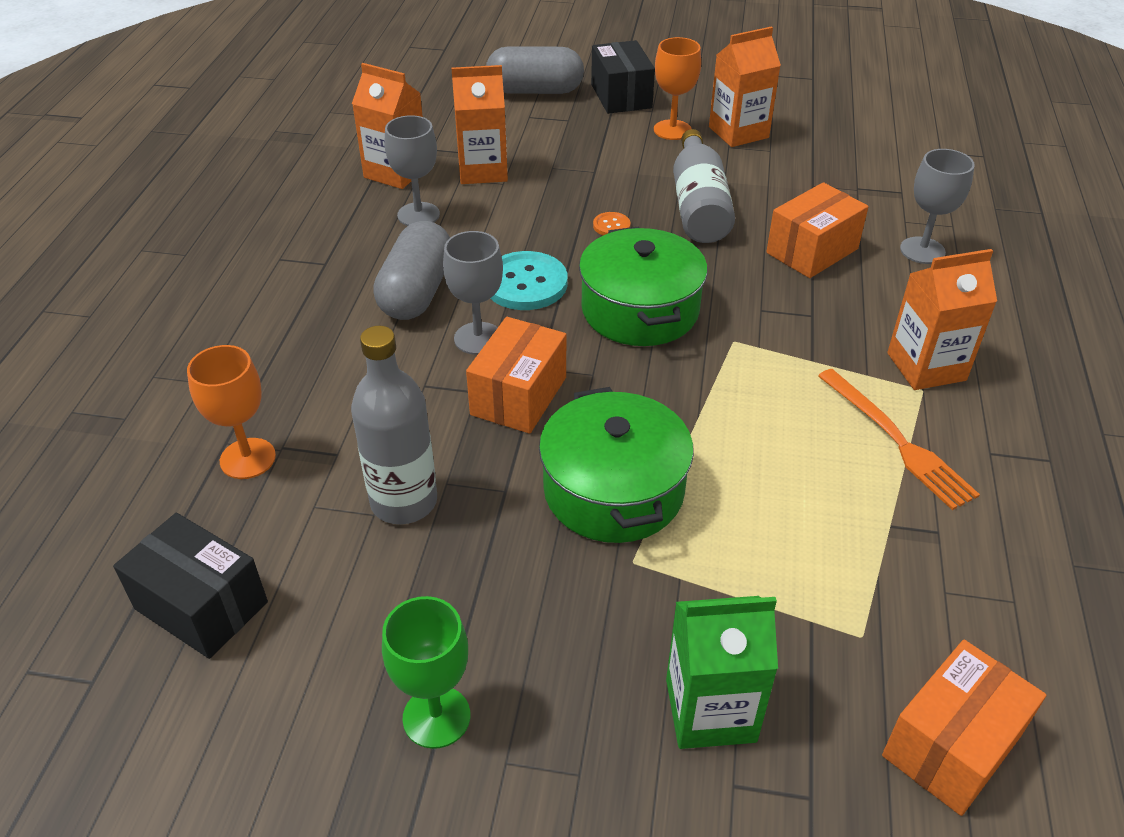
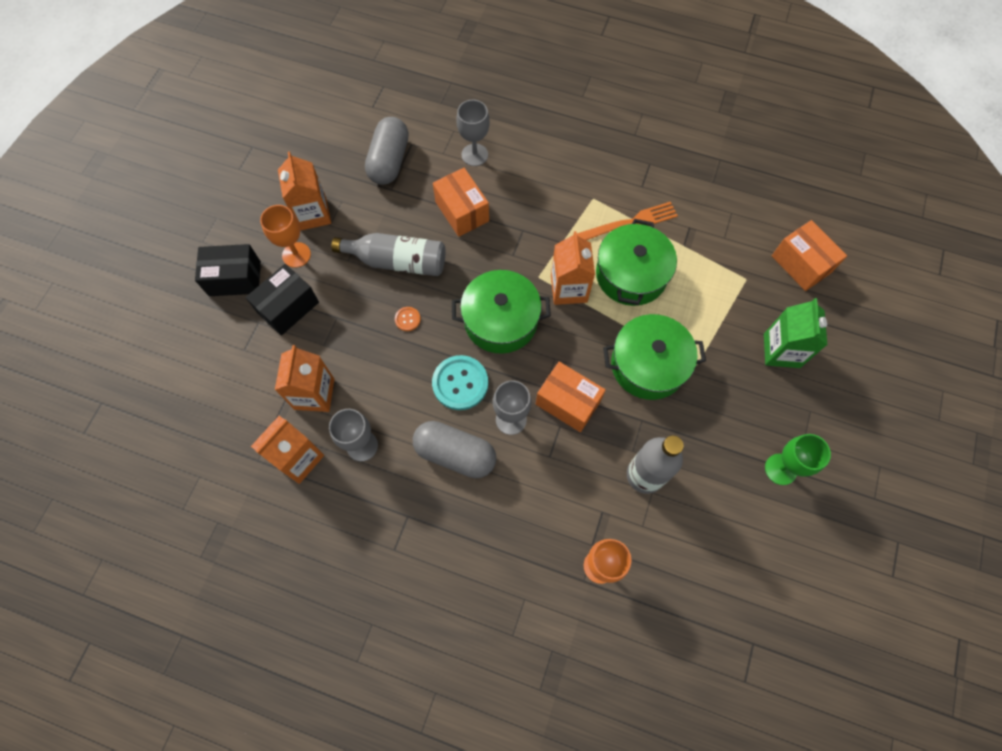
camera: 80 degrees left, 25 degrees up
black box [113,513,268,659] -> black box moved to [246,264,319,336]
grey capsule [486,46,584,94] -> grey capsule moved to [365,117,409,185]
orange carton [887,249,997,390] -> orange carton moved to [551,231,595,305]
none -> green pot [596,219,677,306]

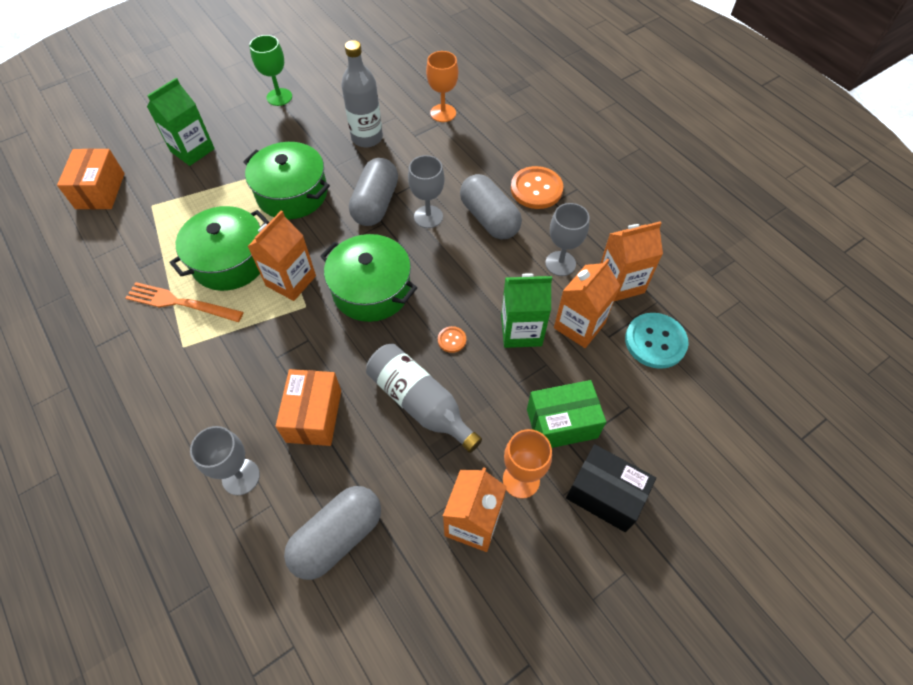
camera: 145 degrees left, 10 degrees down
black box [246,264,319,336] -> green box [527,380,606,448]
turquoise button [432,355,488,410] -> turquoise button moved to [625,313,689,369]
orange box [536,362,606,432] -> grey capsule [349,158,398,226]
none -> green carton [501,273,552,348]
none -> orange button [511,166,563,209]

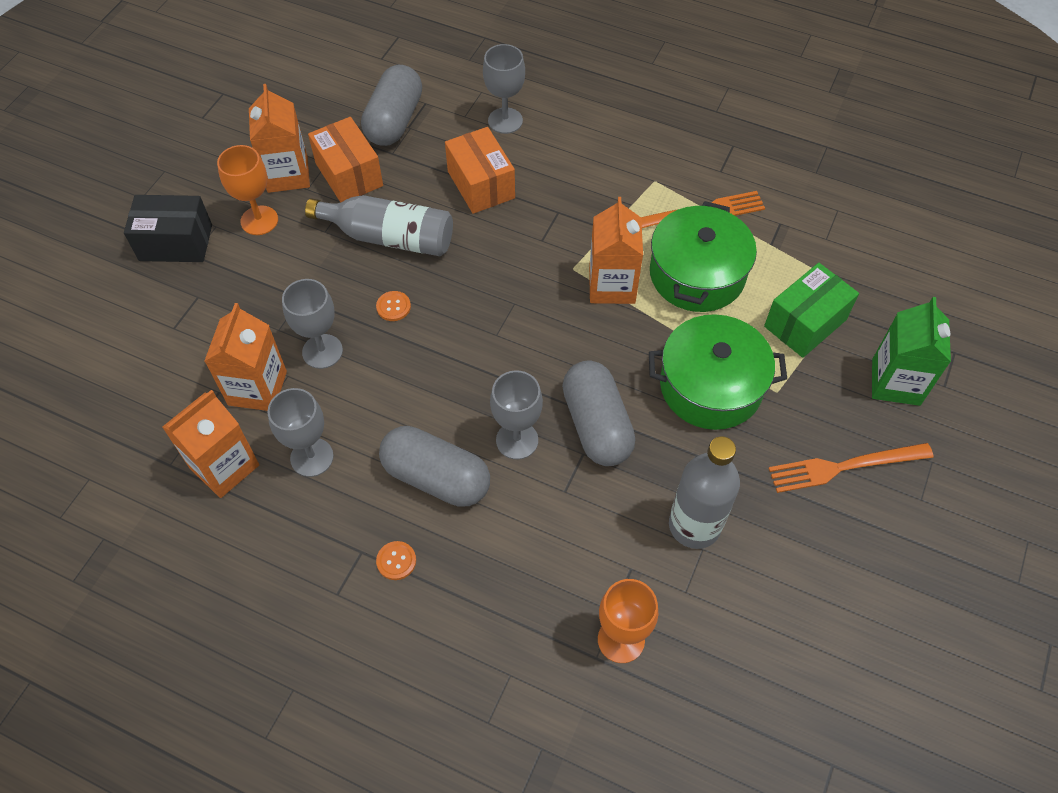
camera: 150 degrees right, 0 degrees up
orange box [57,148,125,209] -> orange box moved to [308,117,383,203]
green goblet [249,35,292,106] -> none
green pot [320,234,417,322] -> none
green carton [501,273,552,348] -> grey goblet [282,279,343,369]
orange button [511,166,563,209] -> orange button [376,541,416,580], size x0.48
green box [527,380,606,448] -> green box moved to [764,263,859,358]
turquoise button [625,313,689,369] -> none
none -> orange fork [768,443,934,493]

